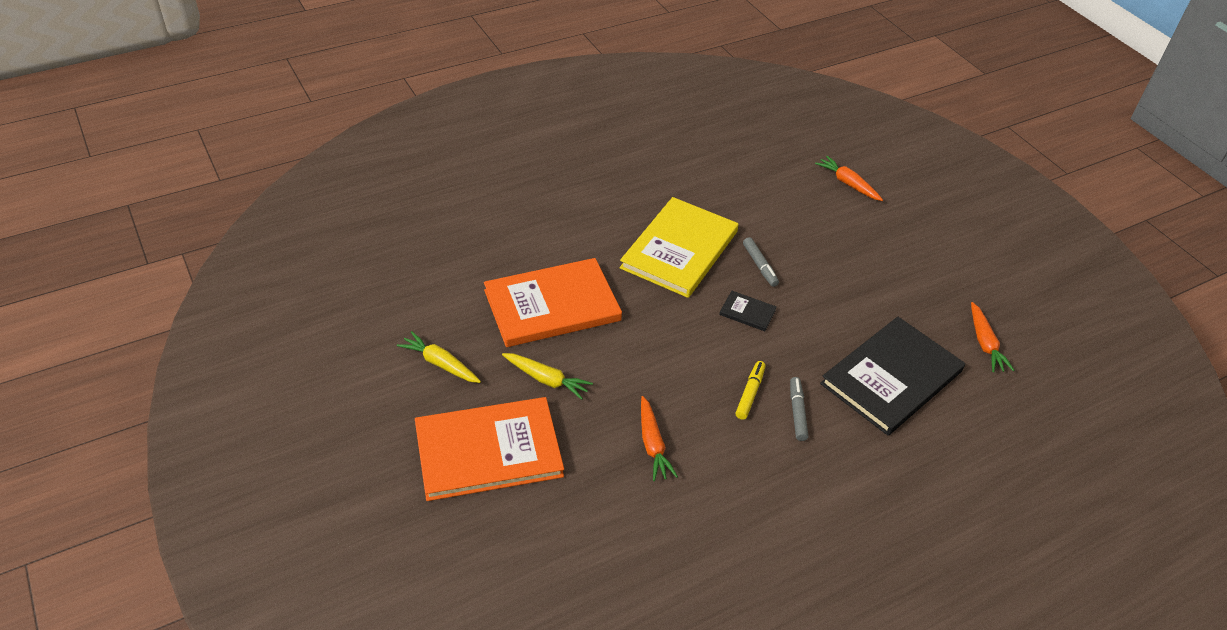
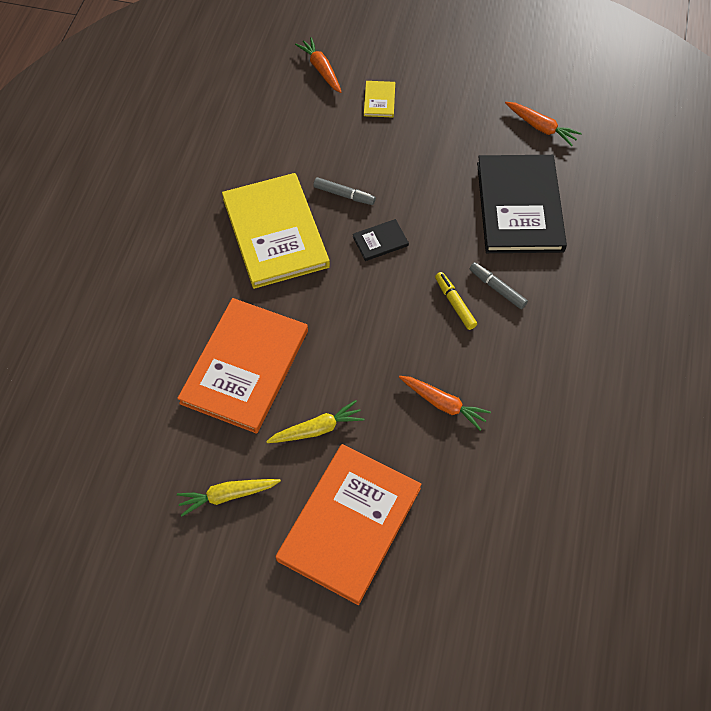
camera: 45 degrees left, 15 degrees up
orange carrot [815,156,883,201] -> orange carrot turned 60 degrees clockwise [295,37,341,93]
none -> yellow book [364,81,395,118]

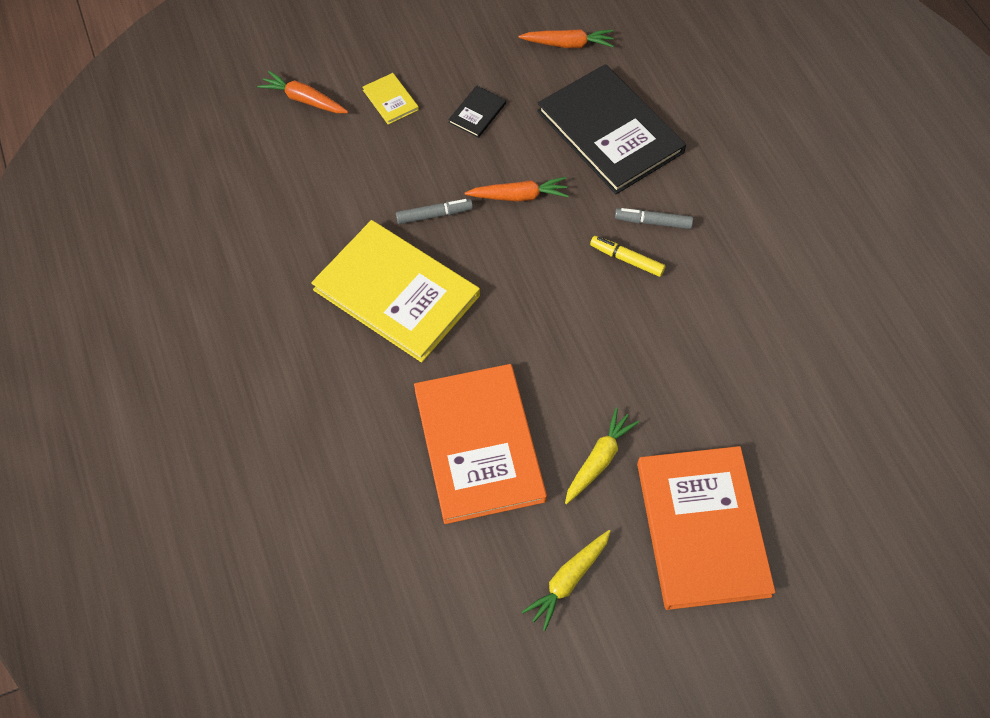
camera: 35 degrees left, 0 degrees up
black book [353,219,409,261] -> black book moved to [448,85,506,138]
orange carrot [399,376,491,431] -> orange carrot moved to [465,177,569,202]

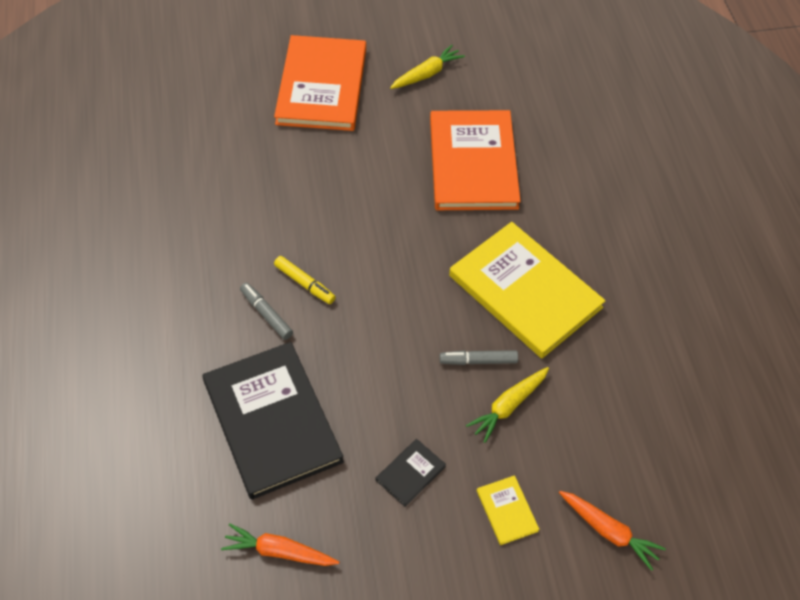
camera: 170 degrees left, 5 degrees down
orange carrot [465,177,569,202] -> none
yellow carrot [565,408,640,504] -> yellow carrot moved to [466,367,549,443]
grey marker [615,208,693,229] -> grey marker turned 150 degrees counterclockwise [240,283,293,340]

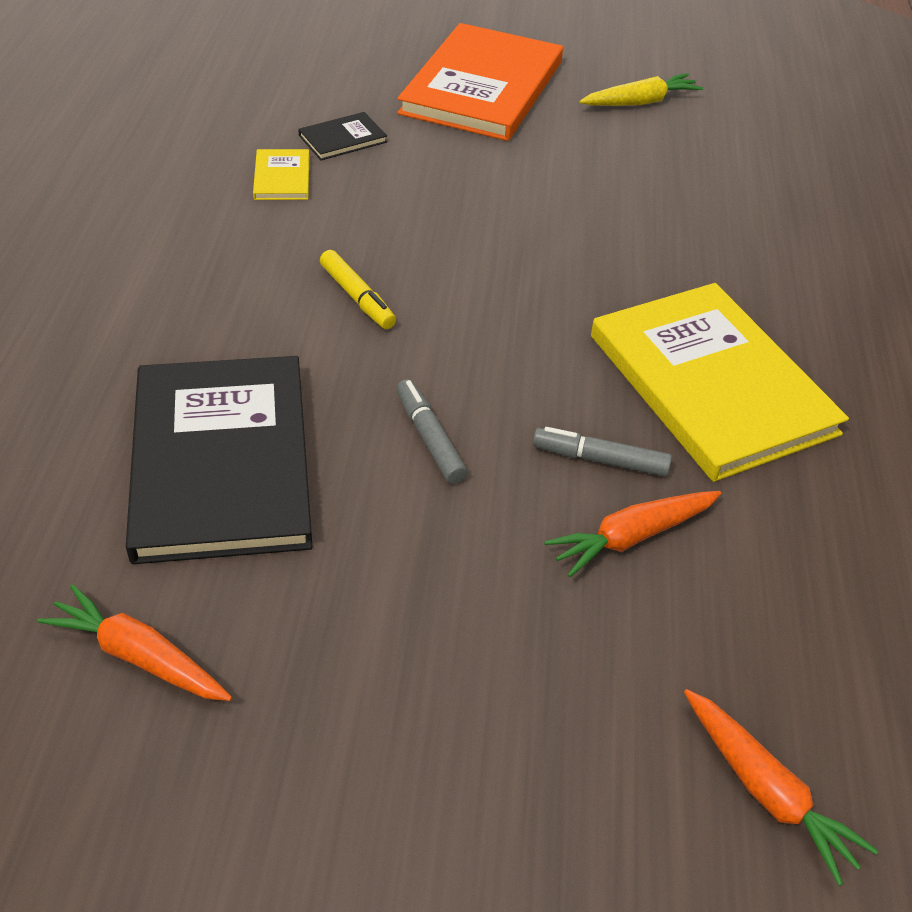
camera: 15 degrees right, 10 degrees down
grey marker [240,283,293,340] -> grey marker moved to [397,379,468,484]
black book [376,439,446,507] -> black book moved to [298,112,387,160]
orange book [430,110,521,210] -> none
yellow carrot [466,367,549,443] -> orange carrot [544,491,721,577]
yellow book [477,475,539,545] -> yellow book moved to [253,149,310,200]

